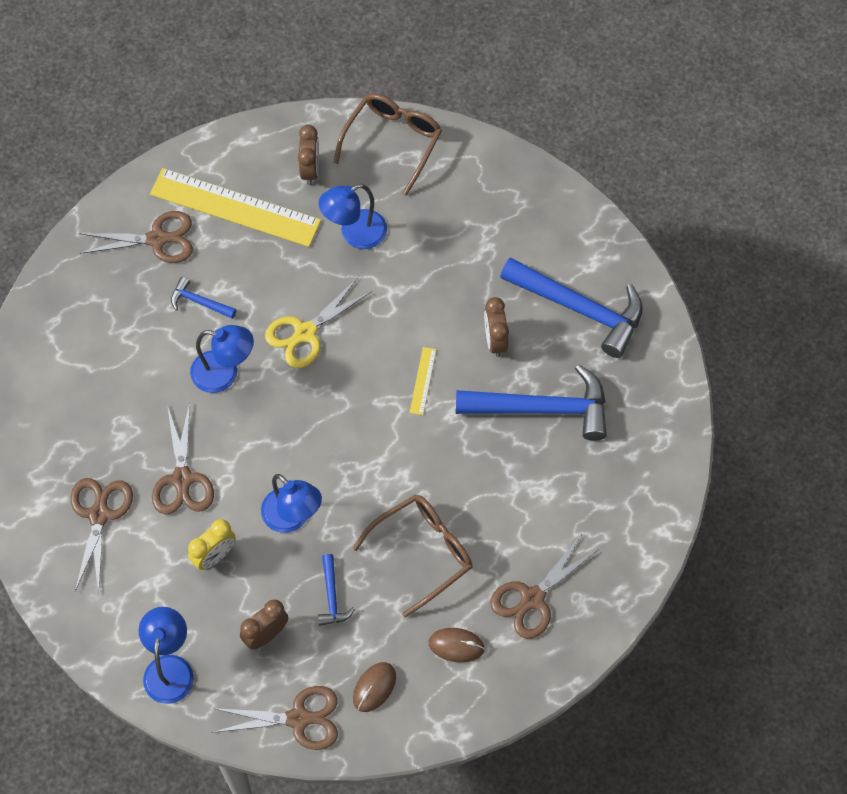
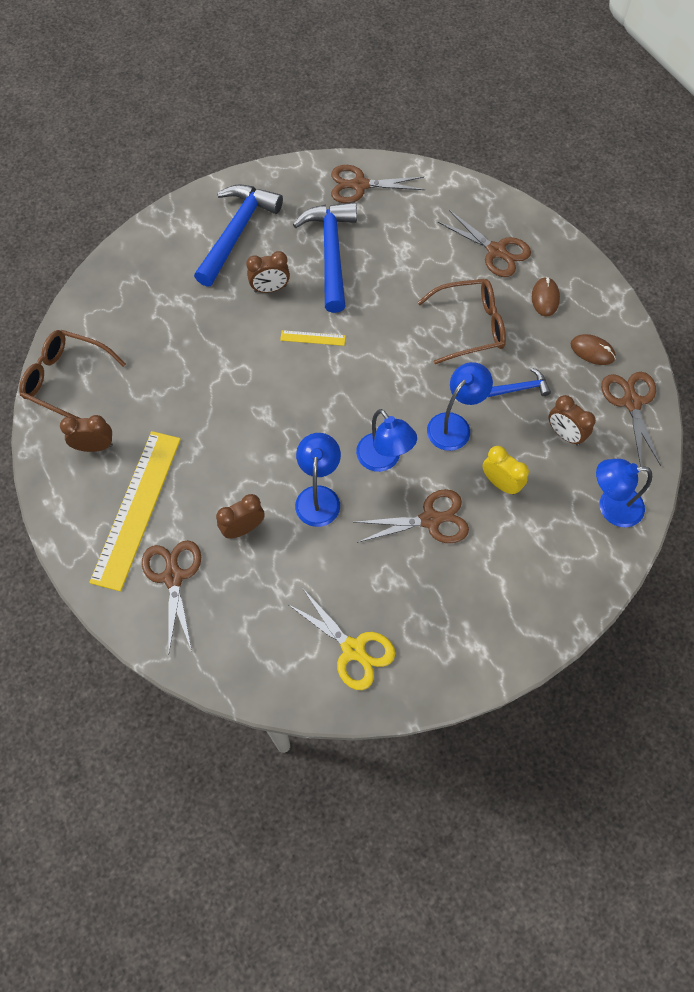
camera: 95 degrees left, 0 degrees up
brown scissors [70,478,133,594] -> brown scissors moved to [331,165,425,203]
blue hammer [171,277,236,319] -> brown clock [216,494,265,539]
yellow scissors [265,278,372,368] -> yellow scissors moved to [288,589,395,690]
blue lamp [319,184,387,249] -> blue lamp moved to [356,409,417,472]
brown glasses [352,494,473,618] -> brown glasses turned 120 degrees clockwise [418,279,506,364]

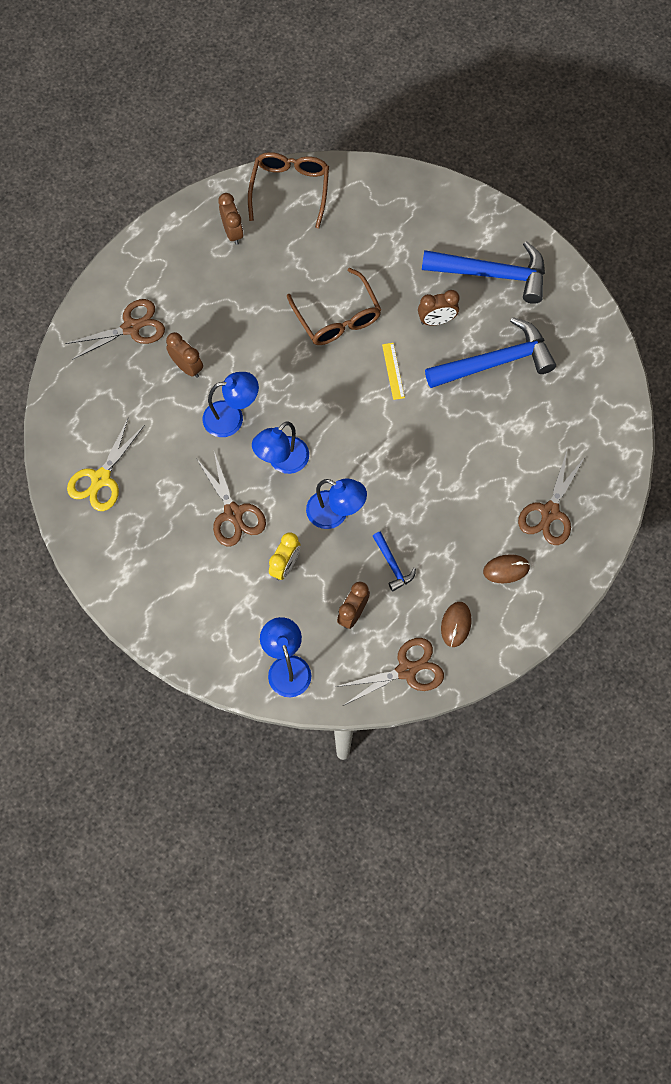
camera: 75 degrees right, 5 degrees up
yellow ruler [89,431,181,592] -> none
brown clock [246,251,290,293] -> brown clock turned 75 degrees counterclockwise [418,290,460,326]
brown scissors [331,165,425,203] -> none
brown glasses [418,279,506,364] -> brown glasses moved to [287,268,381,345]

